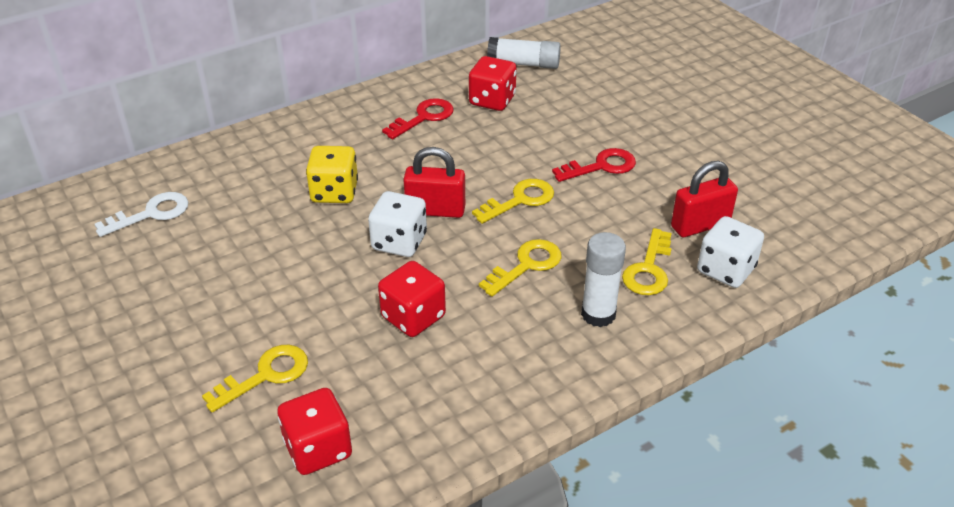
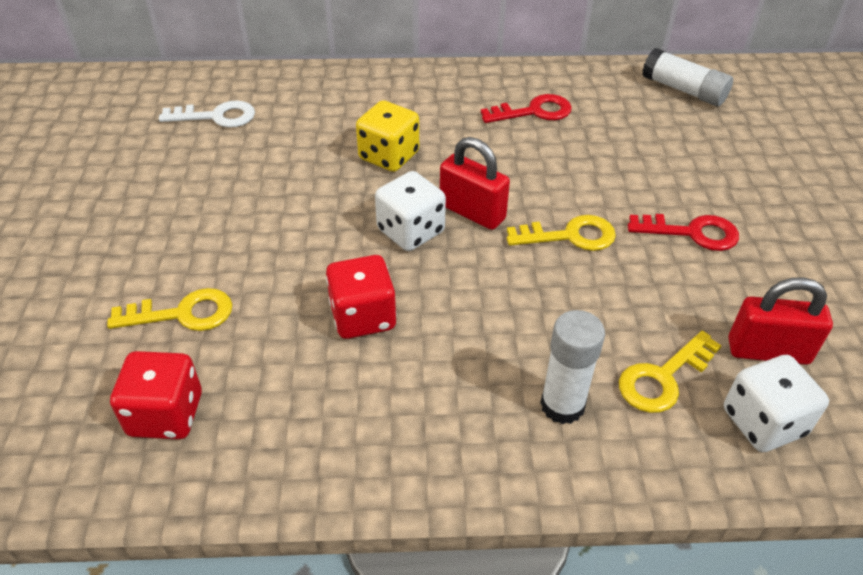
camera: 30 degrees right, 5 degrees up
red dice [469,56,517,111] -> none
yellow key [479,239,561,297] -> none

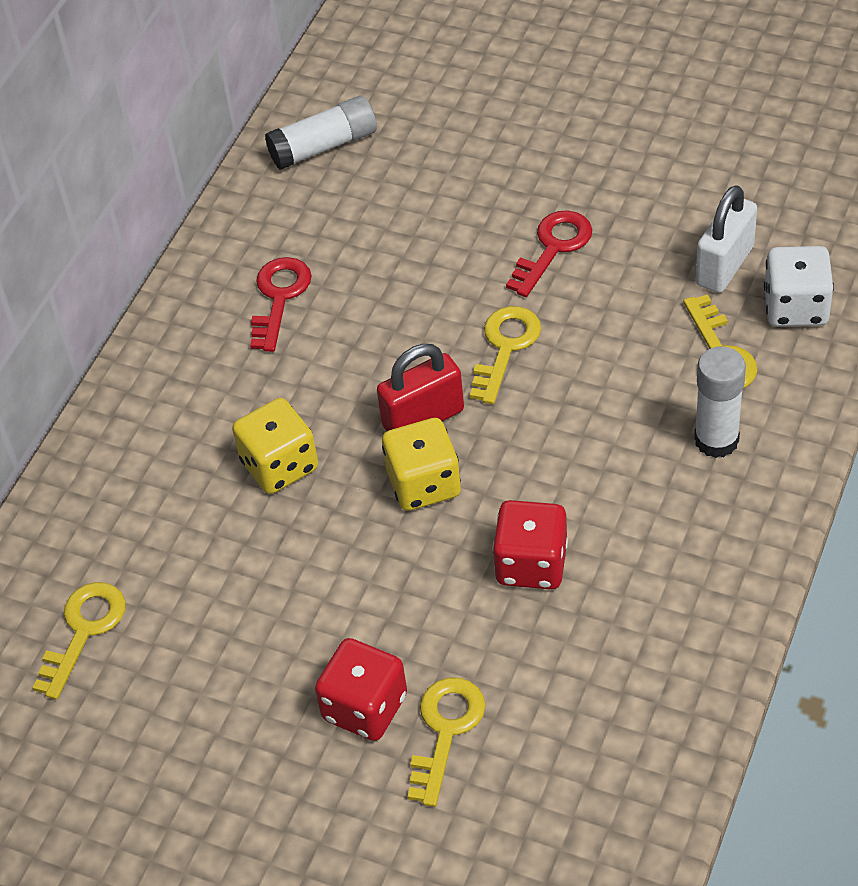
camera: 60 degrees left, 5 degrees up
red dice [110,351,202,439] -> red dice moved to [315,638,407,741]
white key [159,100,255,128] -> yellow key [33,582,126,700]
white dice [375,171,446,251] -> yellow dice [382,418,461,511]
red padlock [728,277,833,365] -> white padlock [696,185,757,293]

